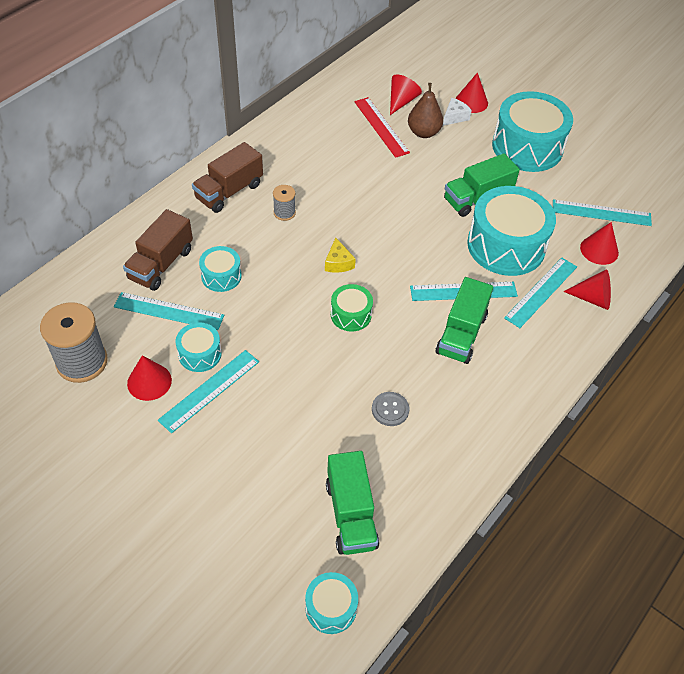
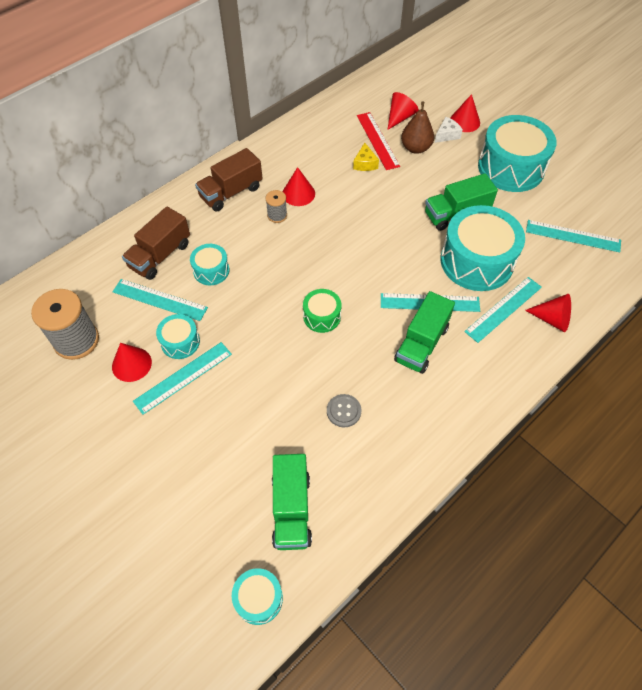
camera: 10 degrees right, 5 degrees up
yellow cheese [325,238,356,273] -> yellow cheese moved to [353,143,379,171]
red cone [580,222,619,265] -> red cone moved to [283,167,315,206]

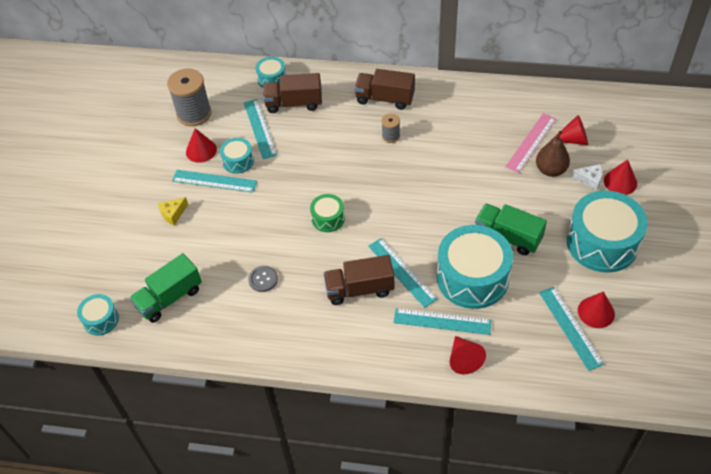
camera: 55 degrees right, 5 degrees down
turquoise drum [190,244,230,285] -> turquoise drum moved to [255,57,286,88]
red cone [283,167,315,206] -> red cone moved to [578,292,615,328]
yellow cheese [353,143,379,171] -> yellow cheese moved to [158,197,188,225]
red ruler [357,112,400,170] -> pink ruler [505,113,556,173]
green truck [394,291,455,374] -> brown truck [323,255,394,305]

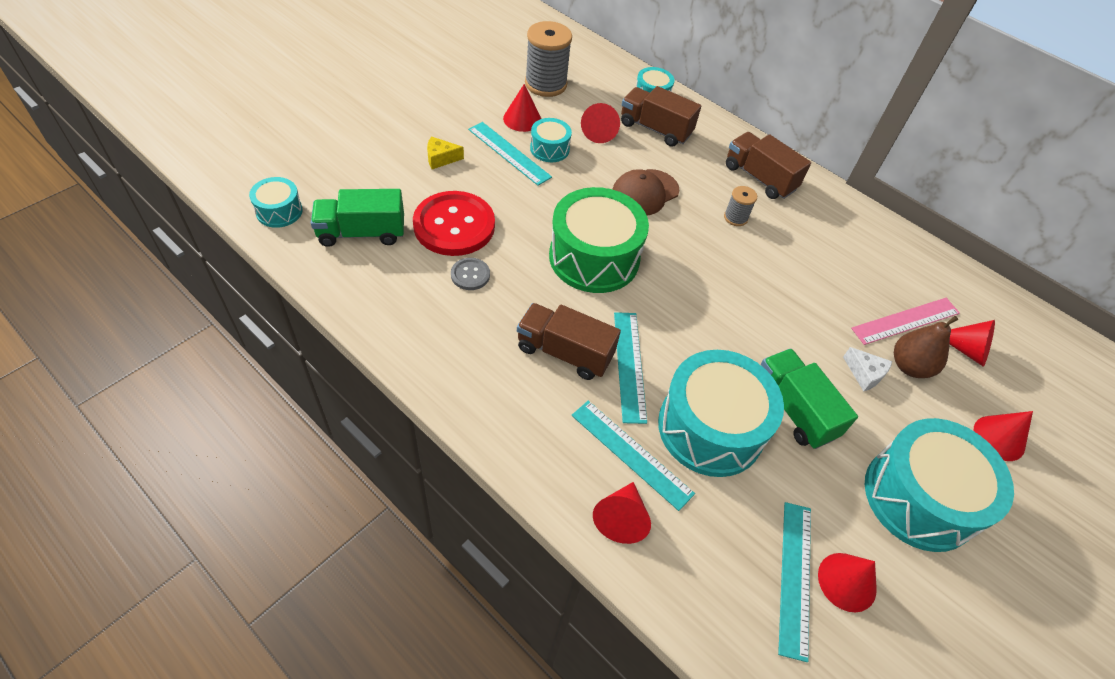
camera: 25 degrees right, 0 degrees up
turquoise ruler [244,99,277,159] -> red cone [581,103,620,143]
green drum [310,194,345,232] -> green drum [549,187,649,293], size x2.04
white cheese [572,164,603,191] -> white cheese moved to [843,347,892,392]
none -> red button [413,191,495,256]
none -> brown cap [612,169,680,215]

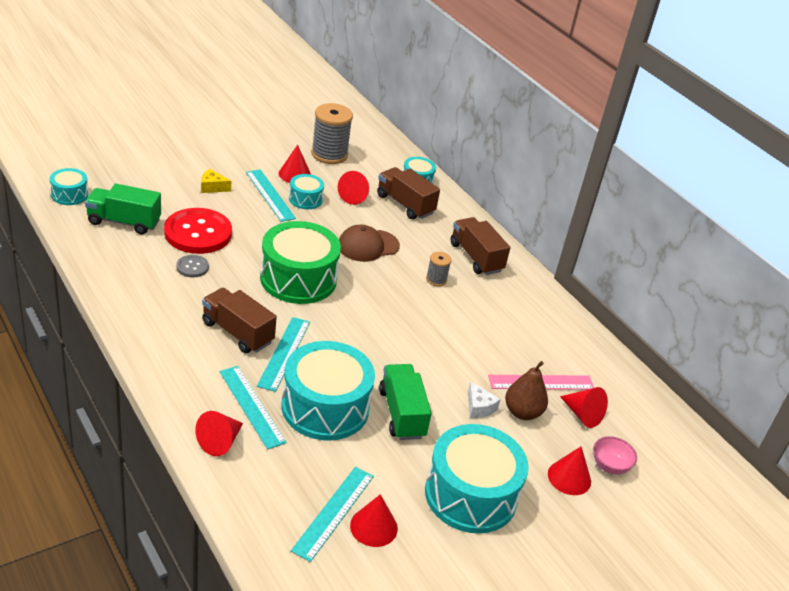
camera: 15 degrees right, 15 degrees down
none -> pink bowl [593,436,637,474]

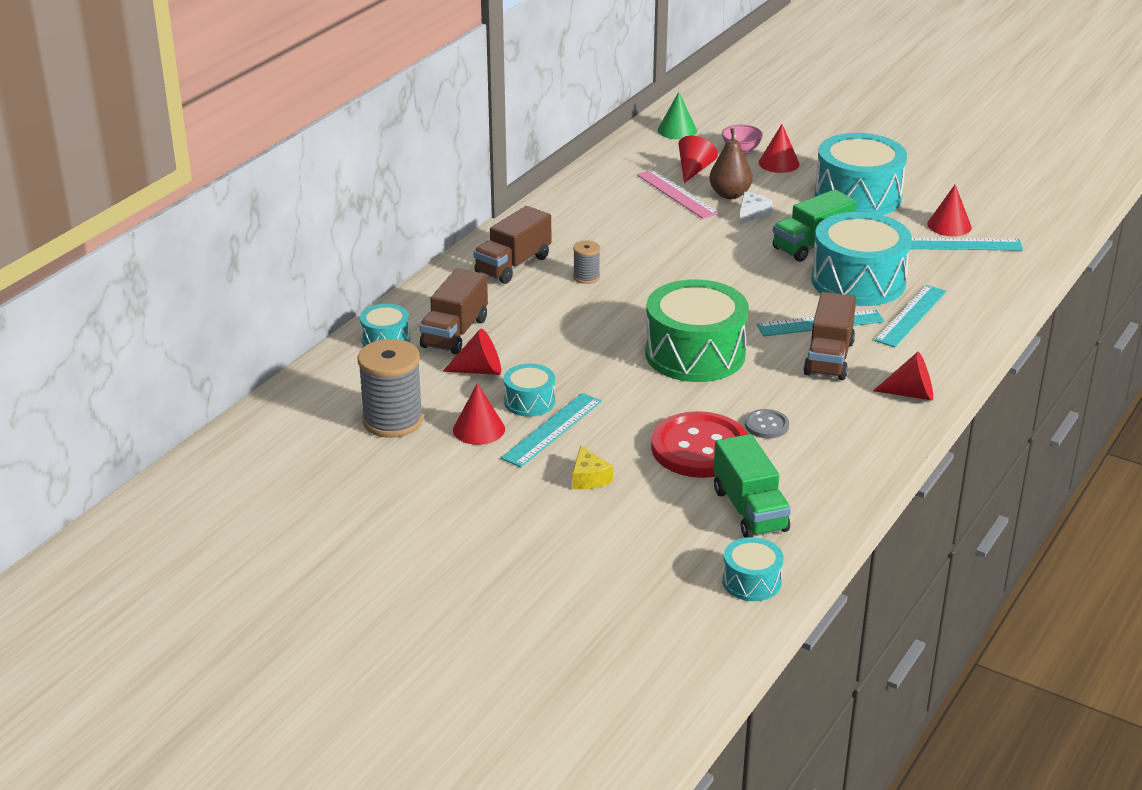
camera: 110 degrees left, 5 degrees down
red cone [195,411,243,456] -> red cone moved to [873,352,933,401]
brown cap [339,225,400,262] -> none
none -> green cone [658,92,697,139]

